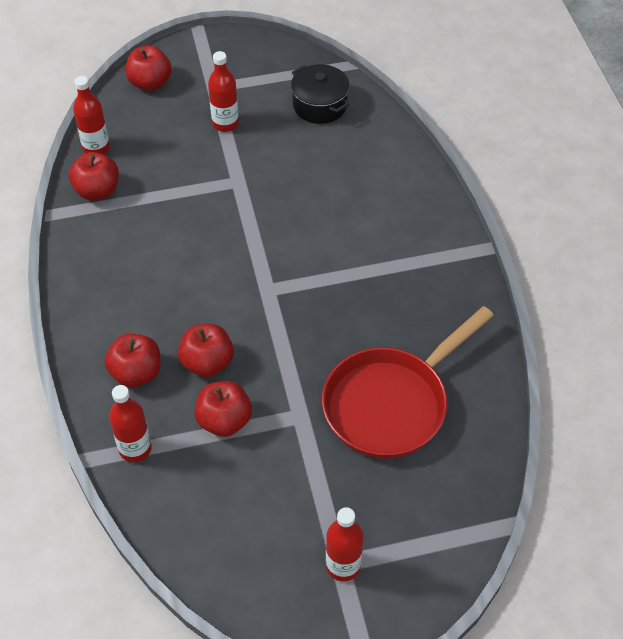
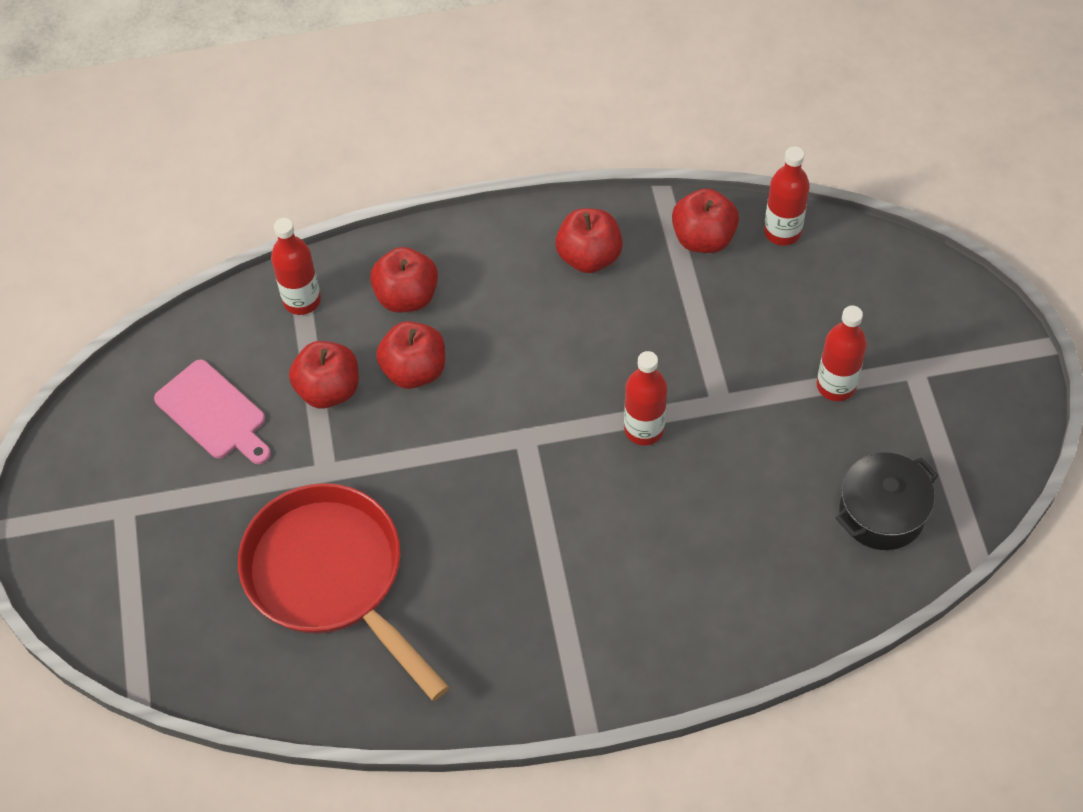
camera: 95 degrees right, 5 degrees up
red apple [126,45,172,91] -> red apple moved to [555,208,623,273]
red bottle [326,507,363,581] -> red bottle moved to [624,351,667,445]
none -> pink cutting board [154,359,271,464]

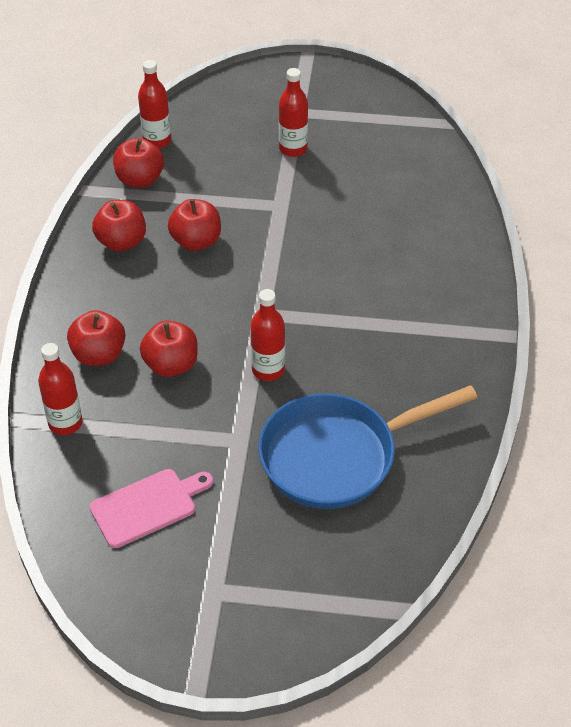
camera: 75 degrees left, 10 degrees down
red pan [238,483,449,701] -> blue pan [258,385,478,509]
red apple [289,341,359,409] -> red apple moved to [168,199,221,251]
red bottle [624,351,667,445] -> red bottle moved to [250,289,285,381]
black pot [835,452,938,550] -> none

